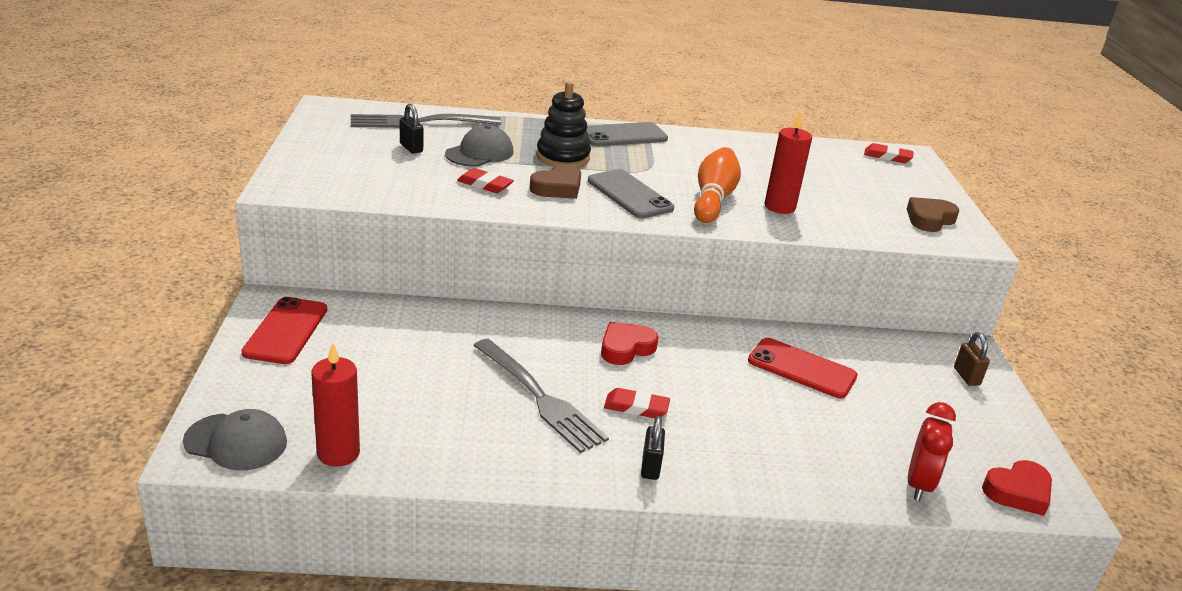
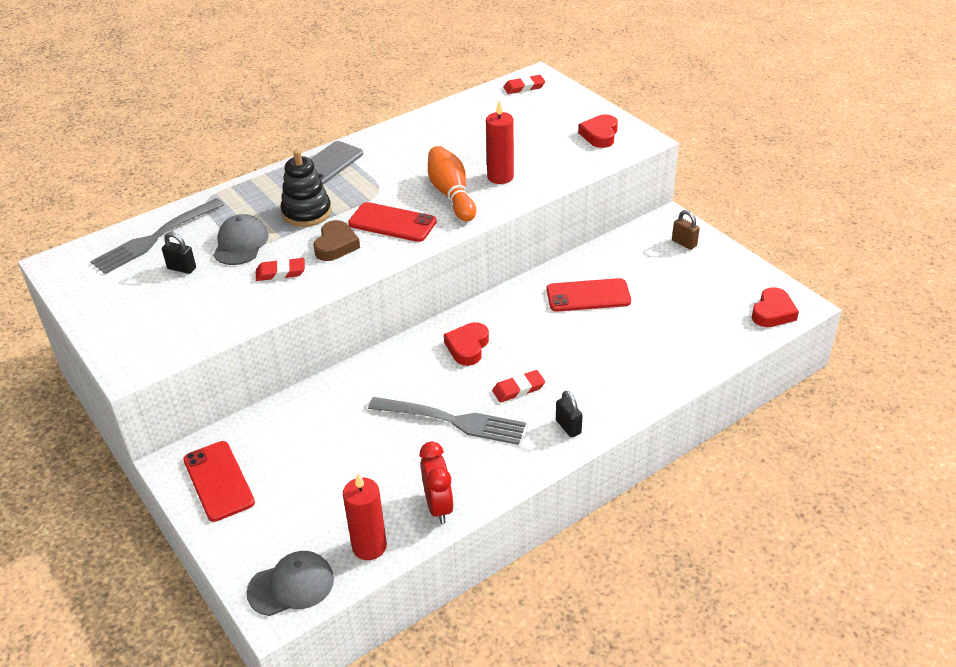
camera: 30 degrees left, 10 degrees up
grey phone [588,169,674,219] -> red phone [348,202,436,242]
brown heart [907,197,959,232] -> red heart [578,114,618,148]
red clock [908,402,956,501] -> red clock moved to [420,442,454,524]

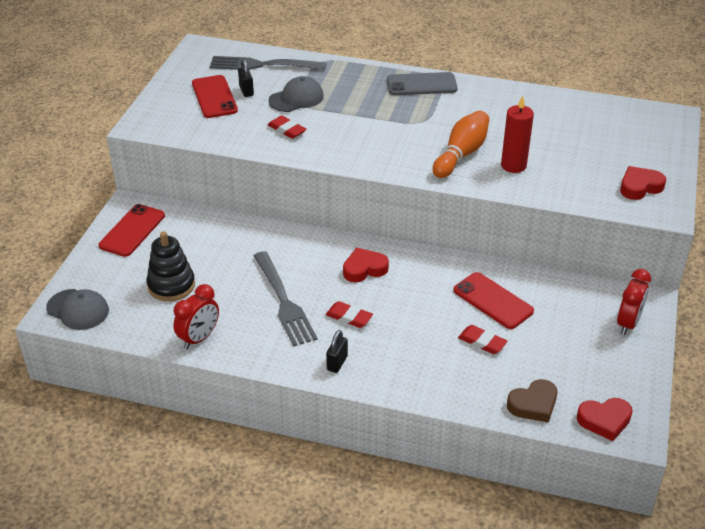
camera: 50 degrees right, 0 degrees up
black stacking toy [281,150,331,227] -> black stacking toy moved to [146,231,195,301]
brown heart [314,220,360,261] -> brown heart moved to [507,379,557,423]
red candle [343,473,387,560] -> none
red phone [348,202,436,242] -> red phone moved to [192,75,238,118]
red eraser [503,75,545,94] -> red eraser moved to [458,325,507,354]
brown padlock [672,210,700,250] -> red clock [617,269,651,335]

